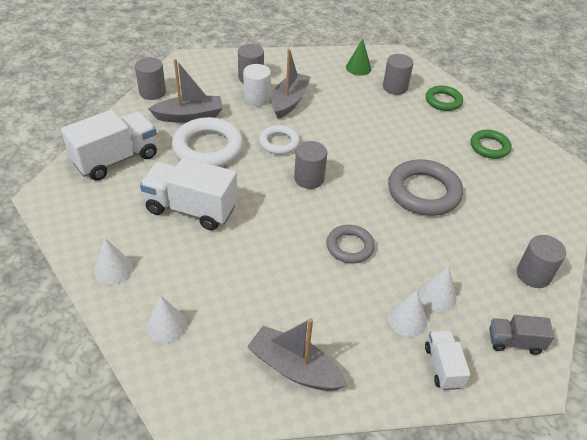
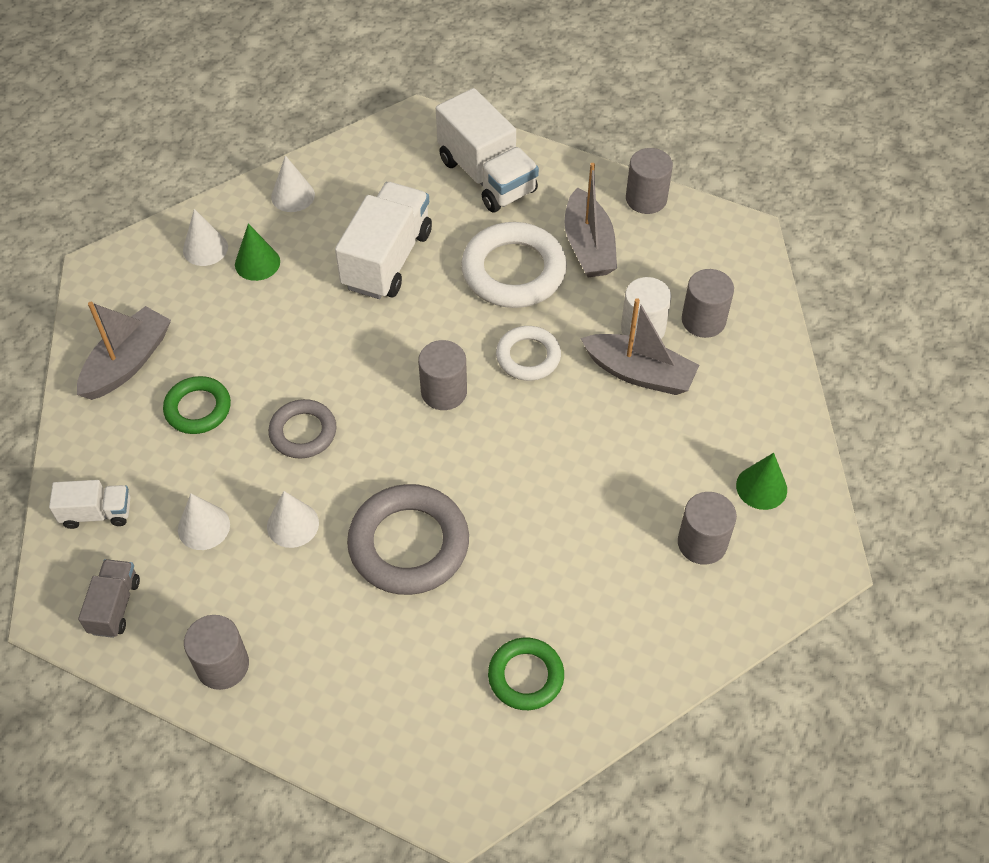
camera: 95 degrees right, 10 degrees up
white cone [388,291,427,337] -> white cone moved to [267,491,319,548]
green ring [426,85,463,111] -> green ring moved to [163,376,231,434]
none -> green cone [235,224,280,281]

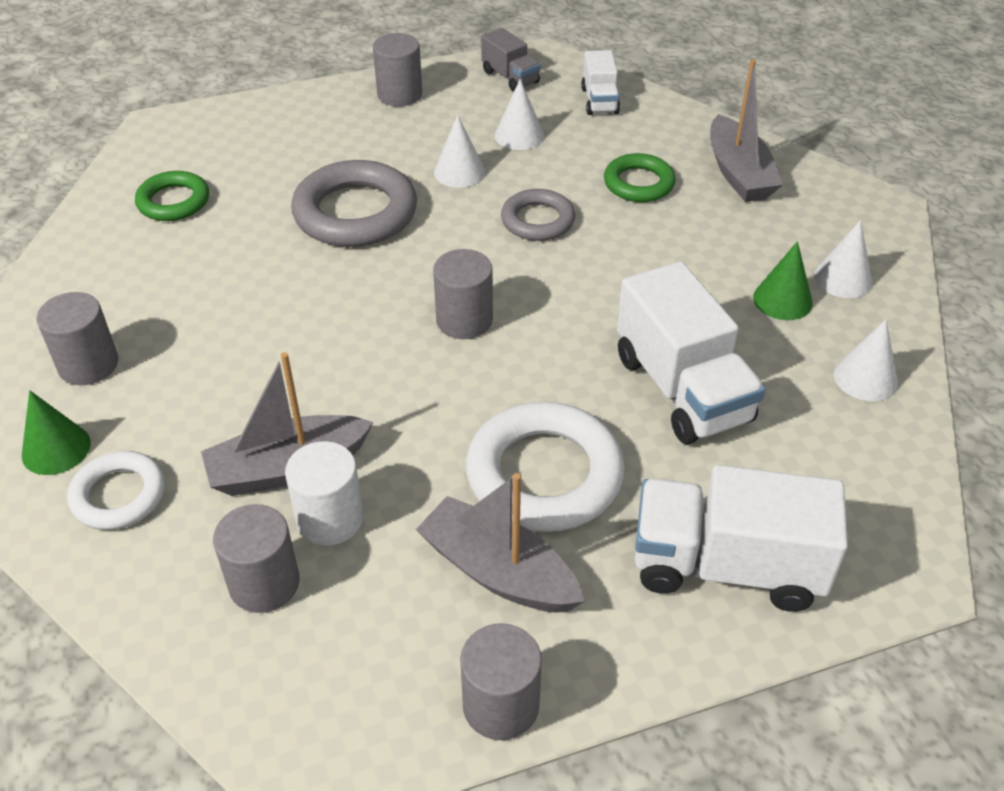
camera: 135 degrees right, 10 degrees down
white truck [49,480,131,529] -> white truck turned 45 degrees counterclockwise [581,50,620,115]
white ring [496,326,561,381] -> white ring moved to [67,451,165,530]

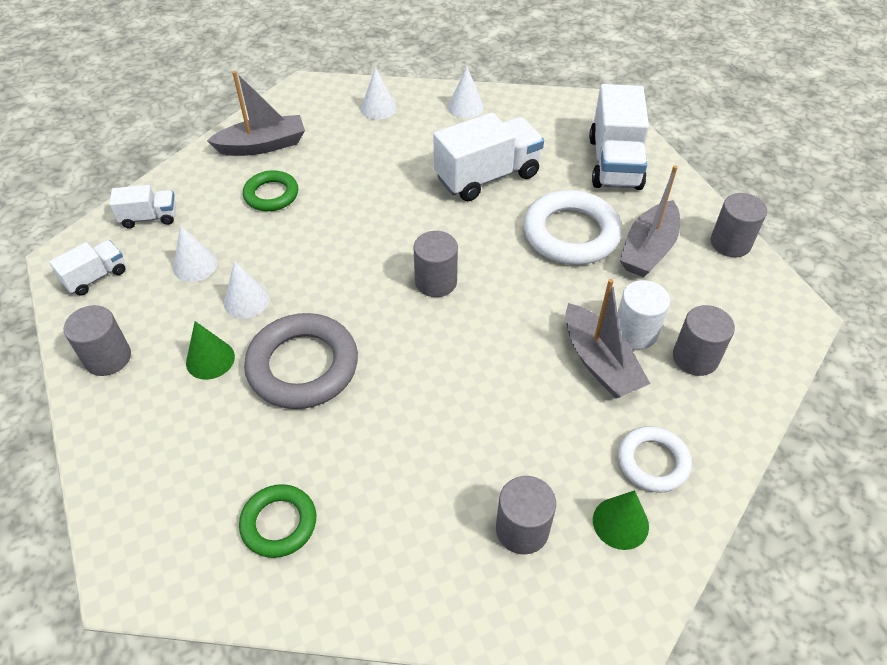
camera: 95 degrees left, 5 degrees up
grey truck [481,28,541,92] -> white truck [49,240,126,296]
grey ring [501,189,575,241] -> none
green cone [753,241,813,320] -> green cone moved to [186,321,235,380]

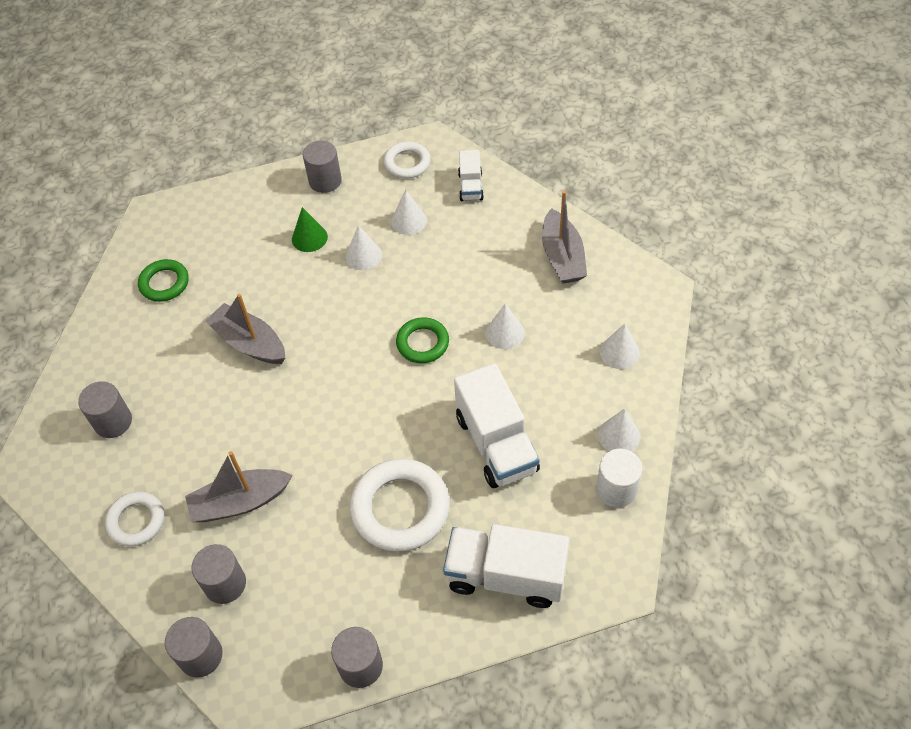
camera: 100 degrees right, 5 degrees up
white truck [49,240,126,296] -> white ring [384,142,431,179]
green ring [243,170,298,211] -> green ring moved to [396,317,449,363]
grey ring [244,313,358,409] -> none
grey cylinder [414,231,458,297] -> grey cylinder moved to [165,617,223,678]
green cone [593,490,649,550] -> none
white cylinder [618,280,670,350] -> white cylinder moved to [596,449,642,508]
grey boat [620,165,680,277] -> grey boat moved to [205,294,285,364]
none -> white cone [486,303,525,349]

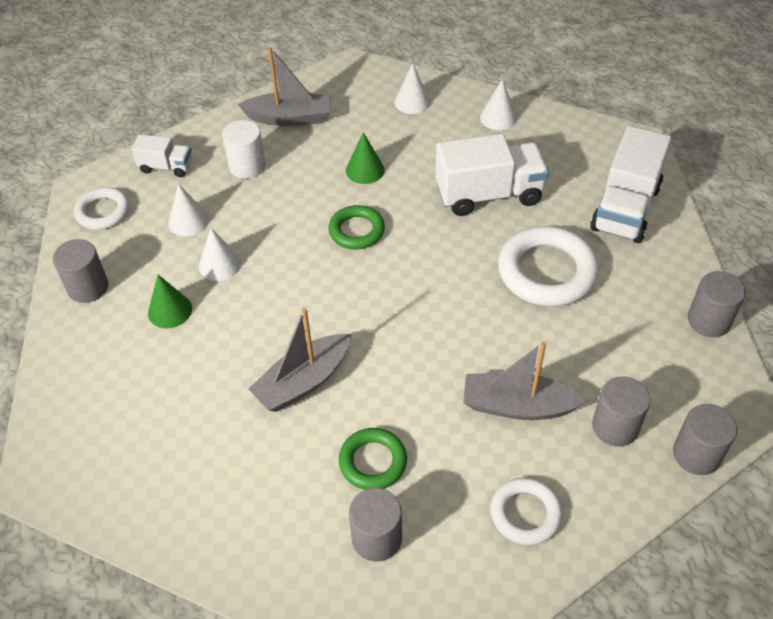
camera: 80 degrees left, 5 degrees down
green ring [138,259,189,302] -> green ring moved to [339,428,407,490]
grey boat [185,451,292,522] -> grey boat turned 105 degrees clockwise [463,341,587,420]
white cone [486,303,525,349] -> green cone [346,132,385,184]
white cylinder [596,449,642,508] -> white cylinder moved to [222,120,266,179]

